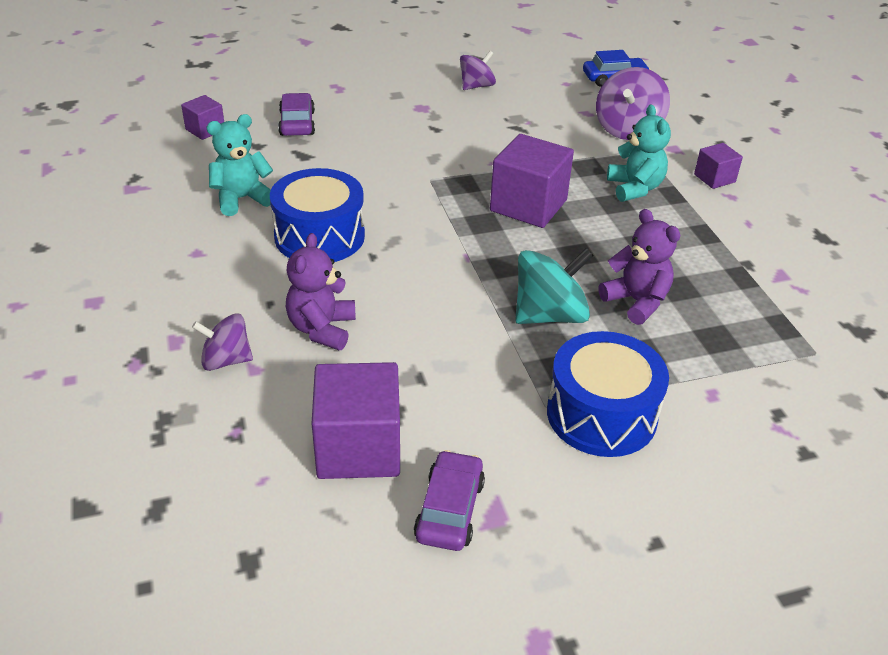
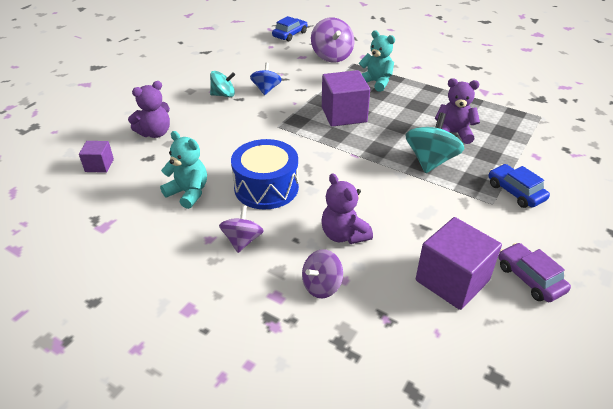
camera: 40 degrees left, 0 degrees up
turquoise teddy bear [207,114,273,216] -> turquoise teddy bear turned 105 degrees clockwise [160,131,207,209]
purple car [278,93,315,136] -> purple teddy bear [128,81,170,138]
purple spinning top [460,51,496,90] -> purple spinning top moved to [219,205,263,253]
blue drum [547,331,669,457] -> blue car [488,164,550,208]
purple cube [694,143,743,189] -> none
none -> turquoise spinning top [210,71,235,97]
none -> blue spinning top [250,63,282,95]

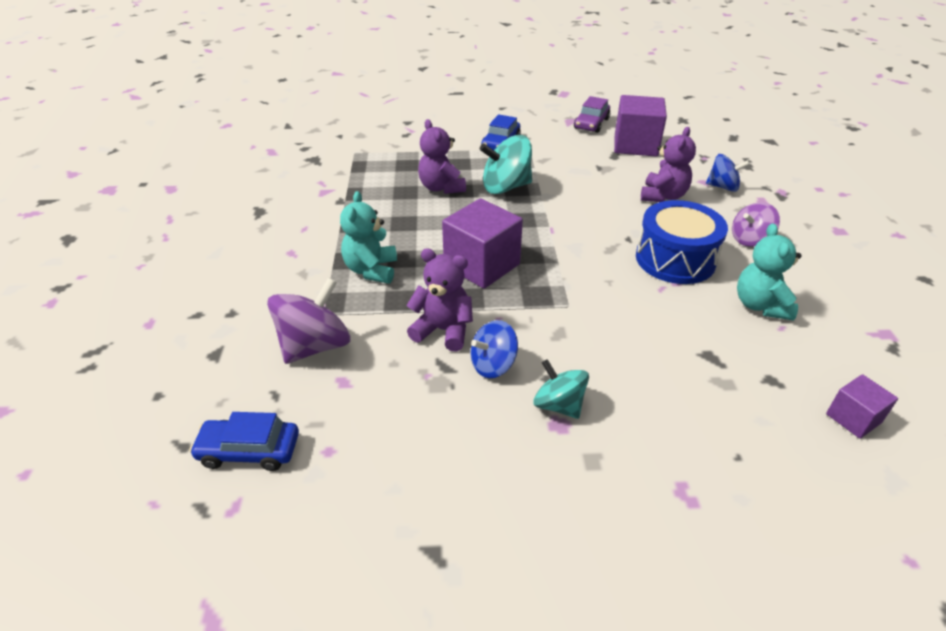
camera: 125 degrees left, 0 degrees up
purple teddy bear [128,81,170,138] -> purple teddy bear moved to [406,248,473,351]
purple spinning top [302,249,343,298] -> blue spinning top [706,154,750,192]

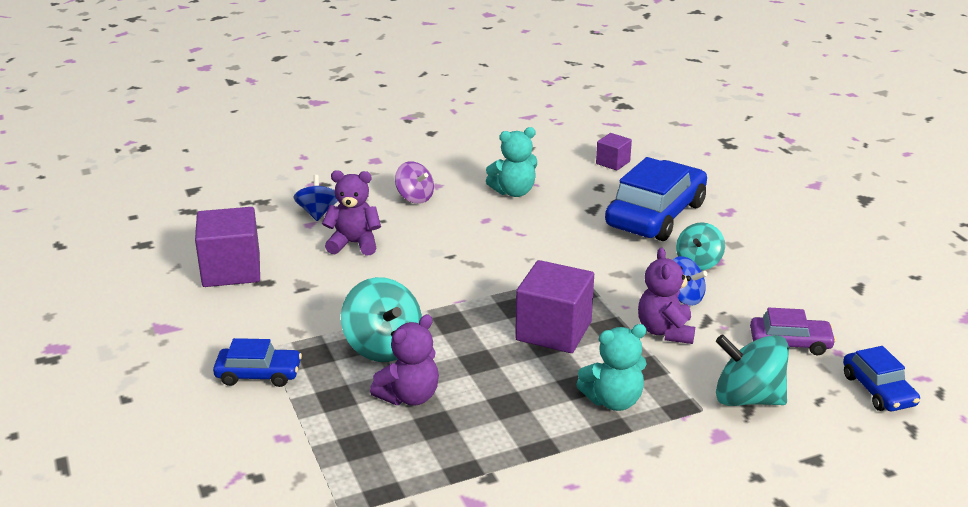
camera: 110 degrees left, 10 degrees down
purple spinning top [267,278,350,364] -> turquoise spinning top [716,334,789,406]
purple car [574,96,610,133] -> purple car moved to [750,308,836,355]
blue drum [636,200,728,284] -> none
none -> blue car [605,157,707,241]

